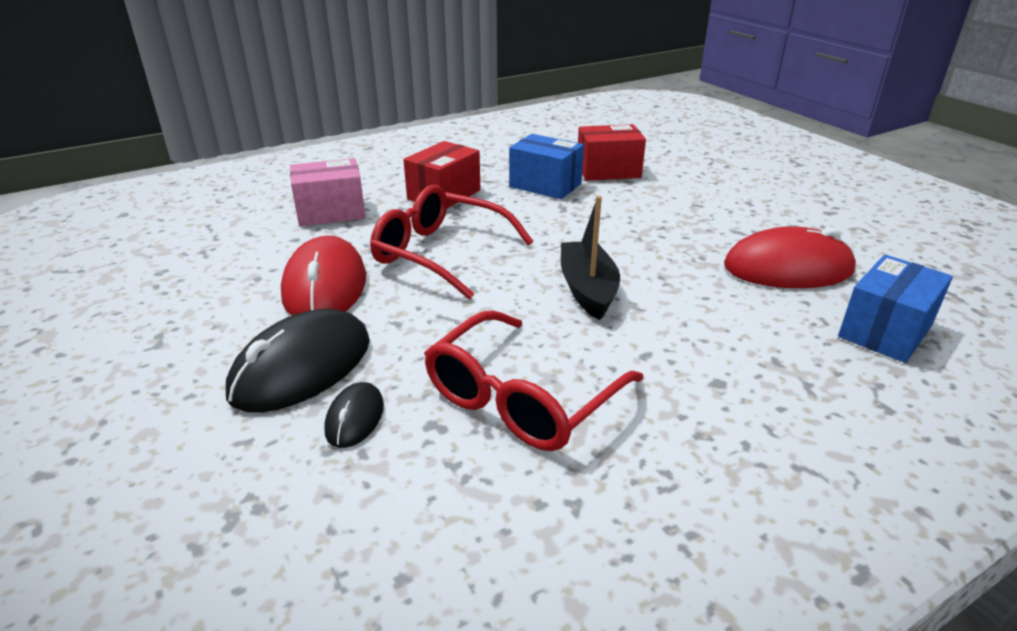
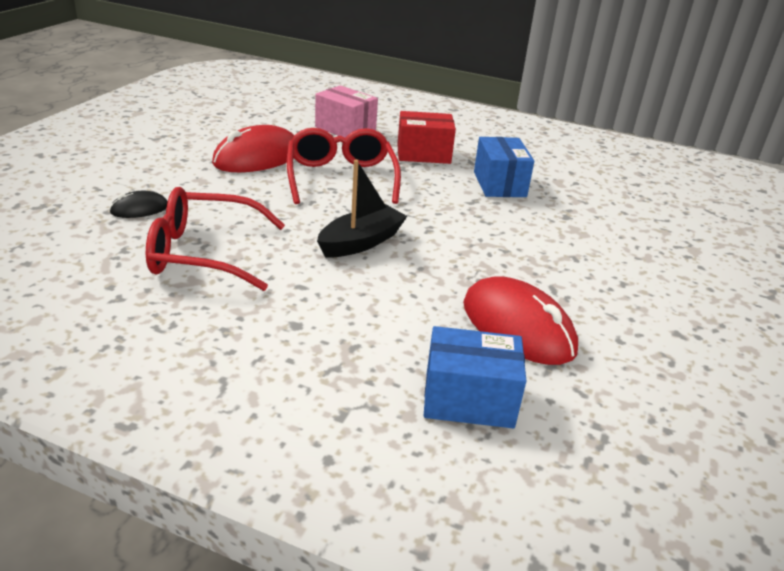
camera: 50 degrees right, 0 degrees up
black mouse [226,309,370,413] -> none
red box [578,124,646,181] -> none

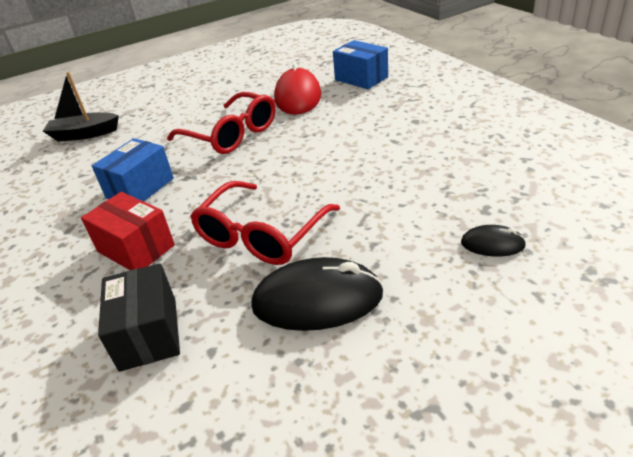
camera: 135 degrees left, 5 degrees up
red glasses [146,187,285,291] -> red glasses moved to [167,92,276,154]
red mouse [212,125,294,172] -> black mouse [251,257,383,331]
pink box [315,85,378,138] -> black box [98,263,180,372]
black boat [317,160,407,257] -> black boat moved to [43,72,119,141]

